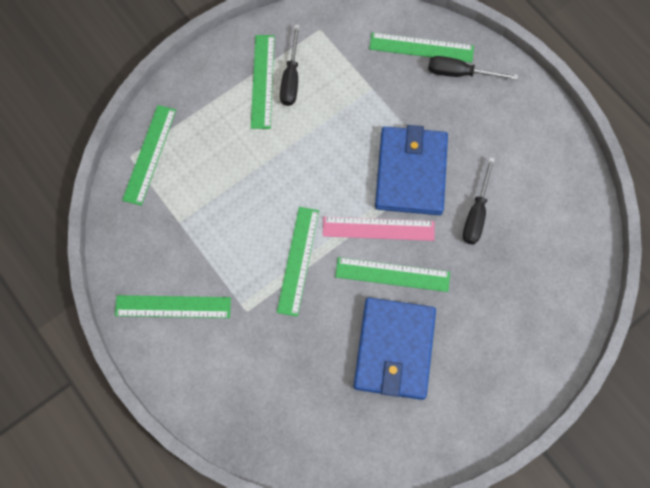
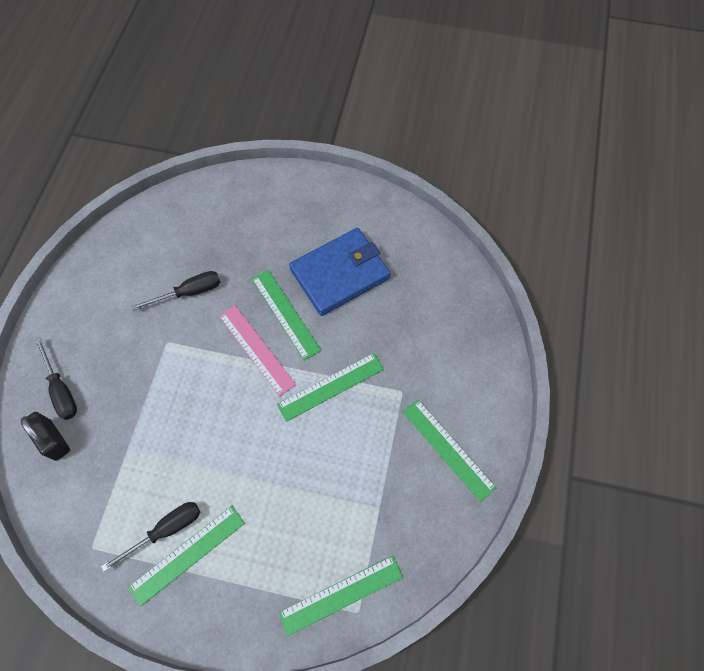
camera: 130 degrees left, 5 degrees down
green ruler [369,32,474,63] -> black padlock [21,412,70,461]
blue wallet [375,125,448,215] -> none

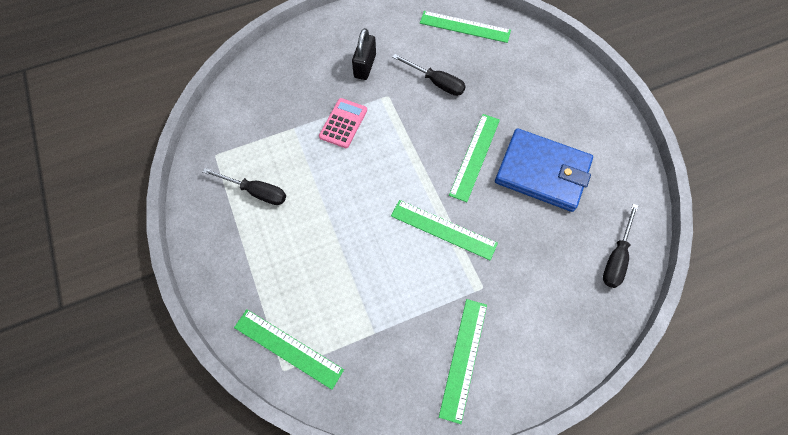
camera: 55 degrees right, 0 degrees up
black padlock [21,412,70,461] -> black padlock moved to [352,28,376,80]
black screwdriver [35,337,77,420] -> black screwdriver moved to [603,204,638,288]
green ruler [128,506,245,607] -> green ruler moved to [420,11,511,43]
pink ruler [219,305,296,397] -> none
none -> pink calculator [319,98,367,148]

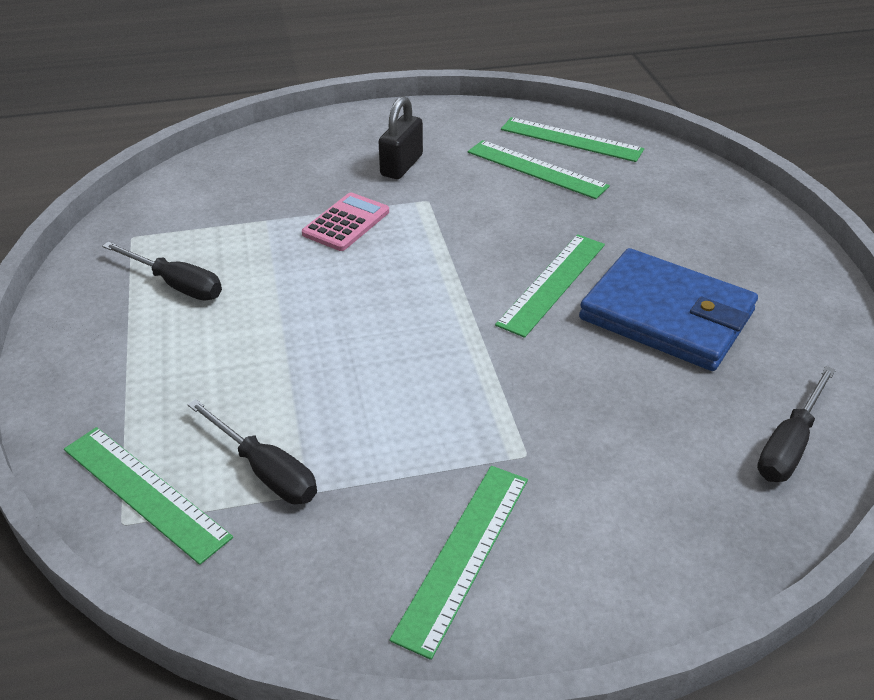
camera: 10 degrees right, 25 degrees down
green ruler [391,200,498,260] -> green ruler moved to [468,140,610,199]
black screwdriver [392,54,466,96] -> black screwdriver moved to [187,399,317,504]

